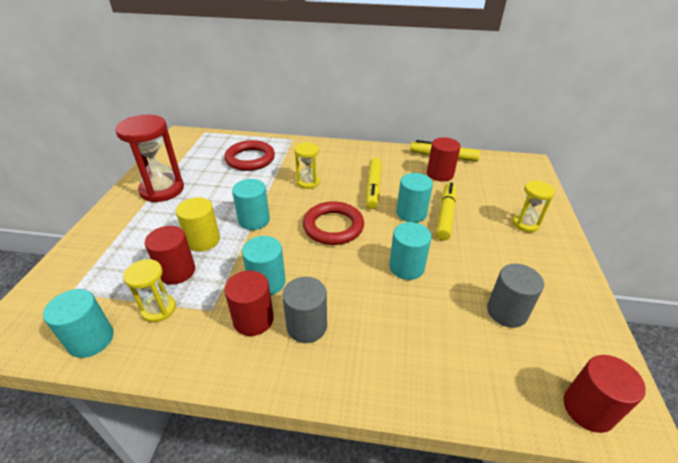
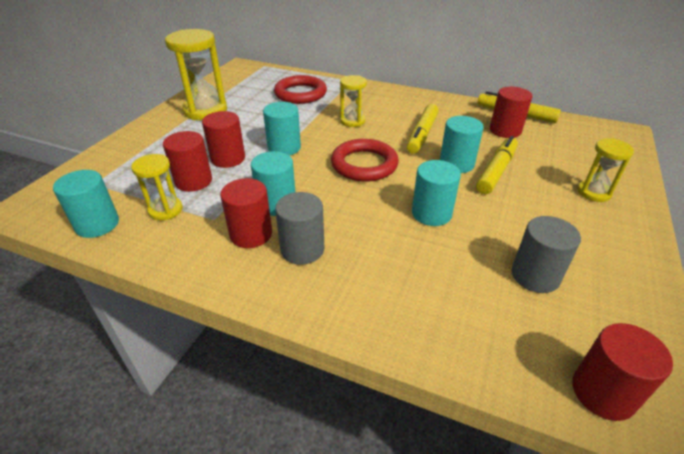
camera: 15 degrees right, 0 degrees up
red hourglass [115,115,184,202] -> yellow hourglass [165,29,227,120]
yellow cylinder [176,197,220,252] -> red cylinder [202,111,245,168]

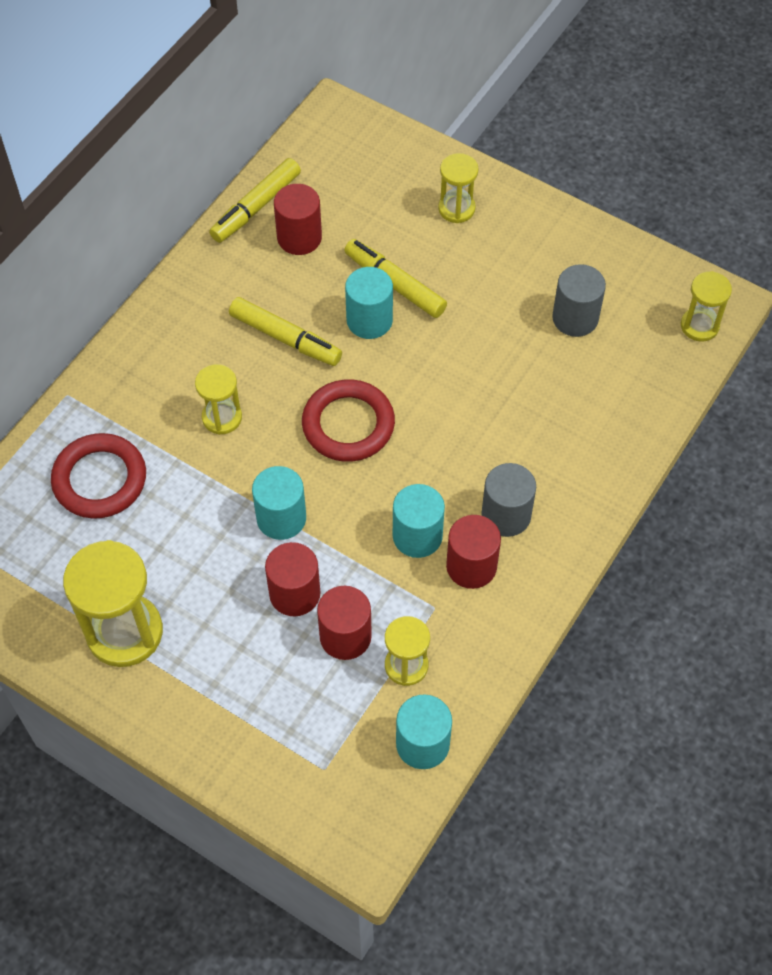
camera: 80 degrees left, 20 degrees up
turquoise cylinder [412,160,461,226] -> none
red cylinder [572,323,673,421] -> yellow hourglass [681,271,732,341]

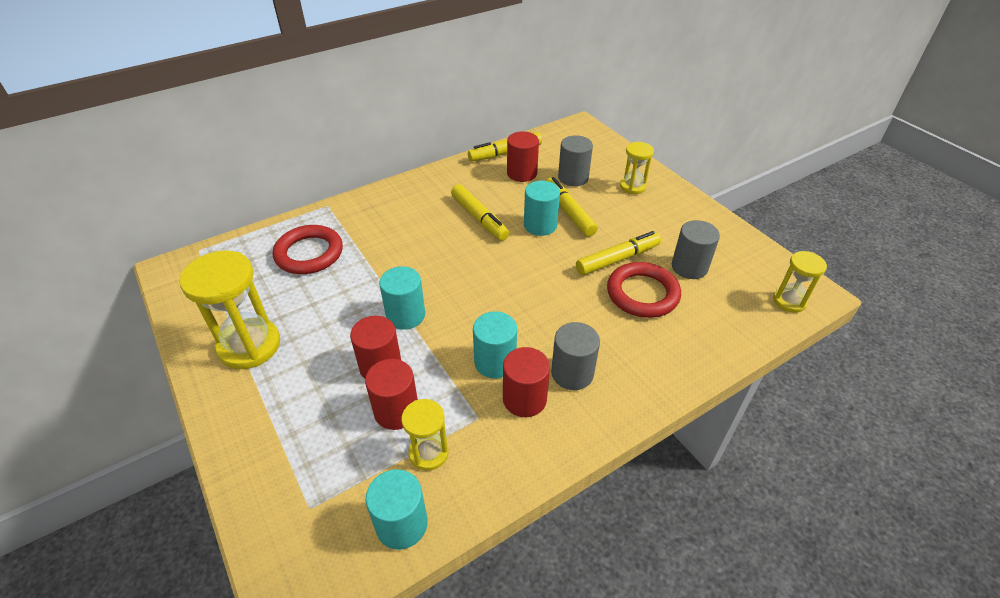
camera: 25 degrees right, 15 degrees down
yellow hourglass [195,364,242,435] -> none
red ring [302,379,395,462] -> red ring moved to [607,262,681,318]
none -> grey cylinder [558,135,593,186]
none -> yellow marker [576,231,661,275]

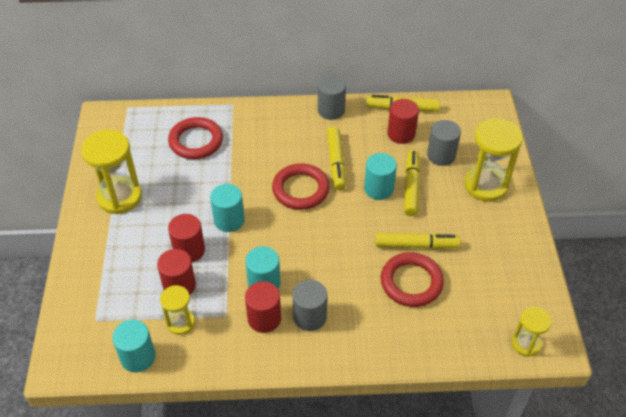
camera: 30 degrees right, 5 degrees up
yellow hourglass [620,142,654,194] -> yellow hourglass [464,118,523,202], size x1.77
grey cylinder [672,220,720,279] -> grey cylinder moved to [318,76,346,120]
none -> red ring [272,163,330,210]

